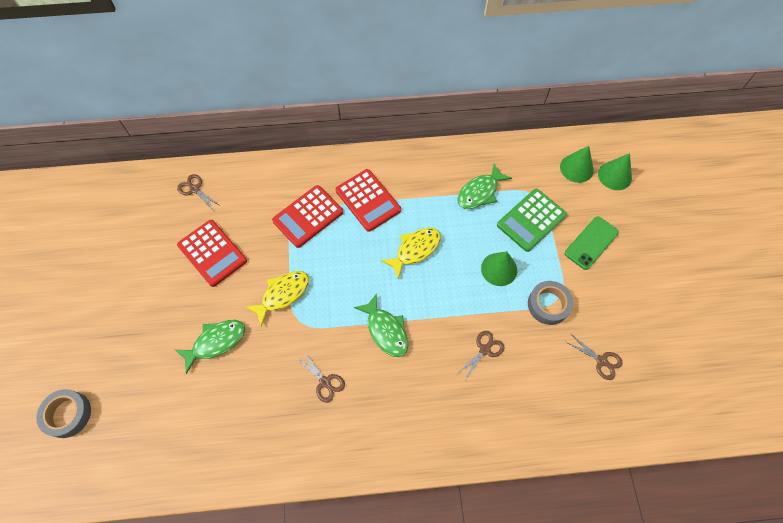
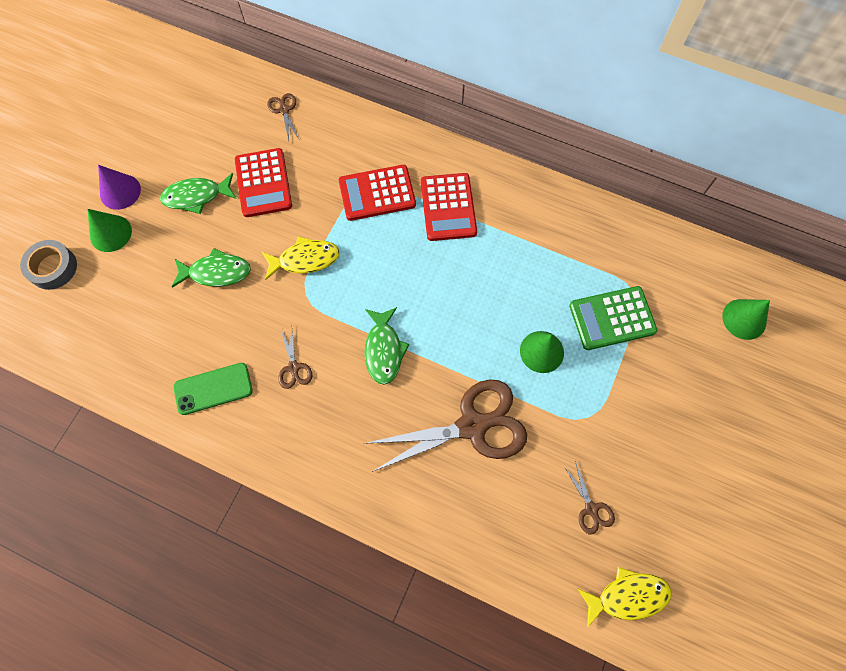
camera: 30 degrees right, 5 degrees up
yellow fish [381,228,441,279] -> yellow fish moved to [577,567,672,628]
green fish [457,163,512,209] -> green fish moved to [160,173,237,214]
brown scissors [457,331,504,380] -> brown scissors [364,379,527,472], size x2.32
grey tape [528,281,573,325] -> none
green cone [560,146,594,183] -> green cone moved to [87,209,132,252]
green phone [565,216,619,270] -> green phone moved to [173,363,253,415]
none -> purple cone [98,165,141,210]

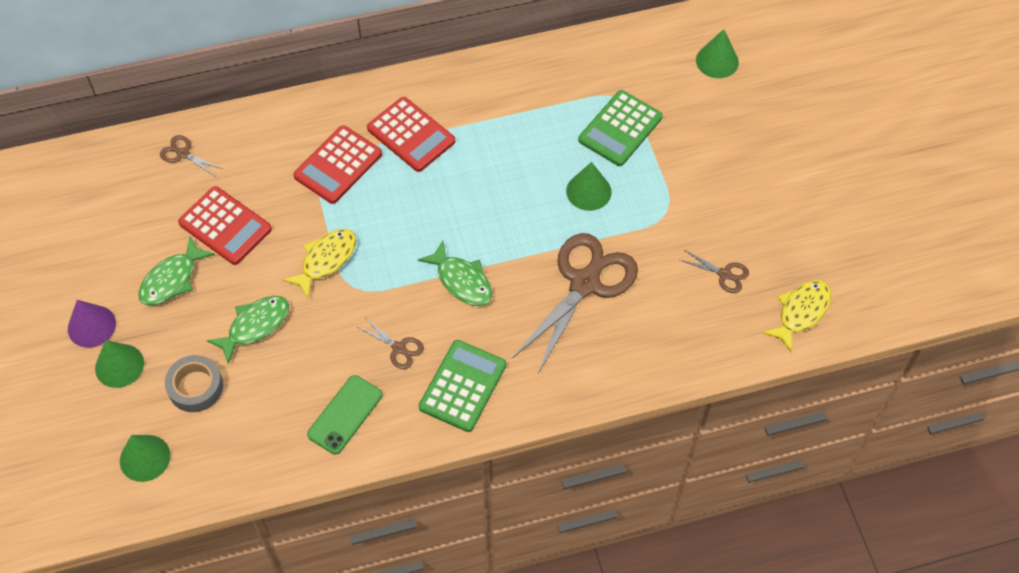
camera: 40 degrees left, 10 degrees down
grey tape [20,240,77,290] -> grey tape moved to [165,355,223,412]
none -> green cone [120,435,170,482]
none -> green calculator [419,340,506,432]

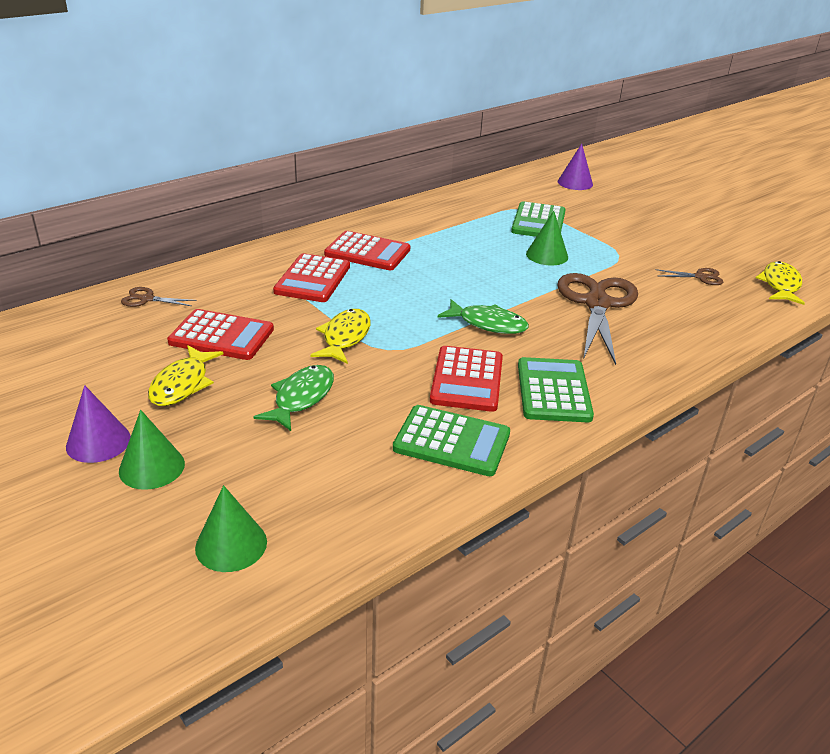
camera: 25 degrees left, 25 degrees down
green fish [138,237,215,305] -> yellow fish [148,345,224,406]
grey tape [165,355,223,412] -> none
green phone [307,375,382,454] -> green calculator [393,405,510,476]
brown scissors [358,318,424,369] -> red calculator [430,346,503,412]
green cone [696,29,739,78] -> purple cone [558,144,593,190]

